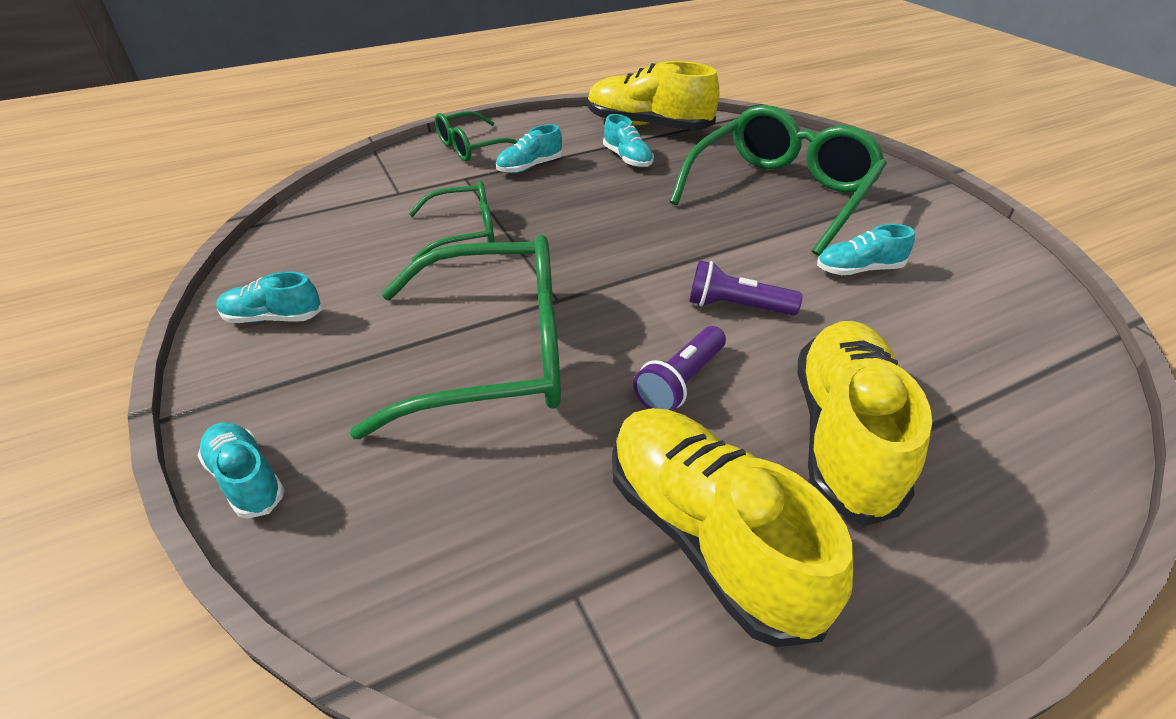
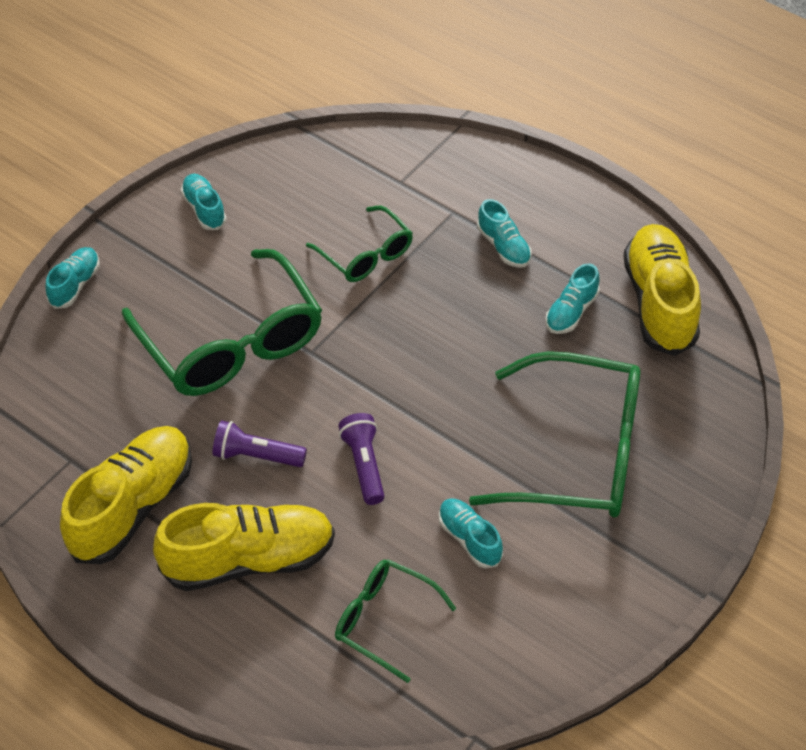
camera: 65 degrees right, 10 degrees up
green glasses [435,111,518,161] -> green glasses moved to [335,559,457,683]
turquoise shoe [496,124,562,173] -> turquoise shoe turned 150 degrees counterclockwise [477,199,532,268]

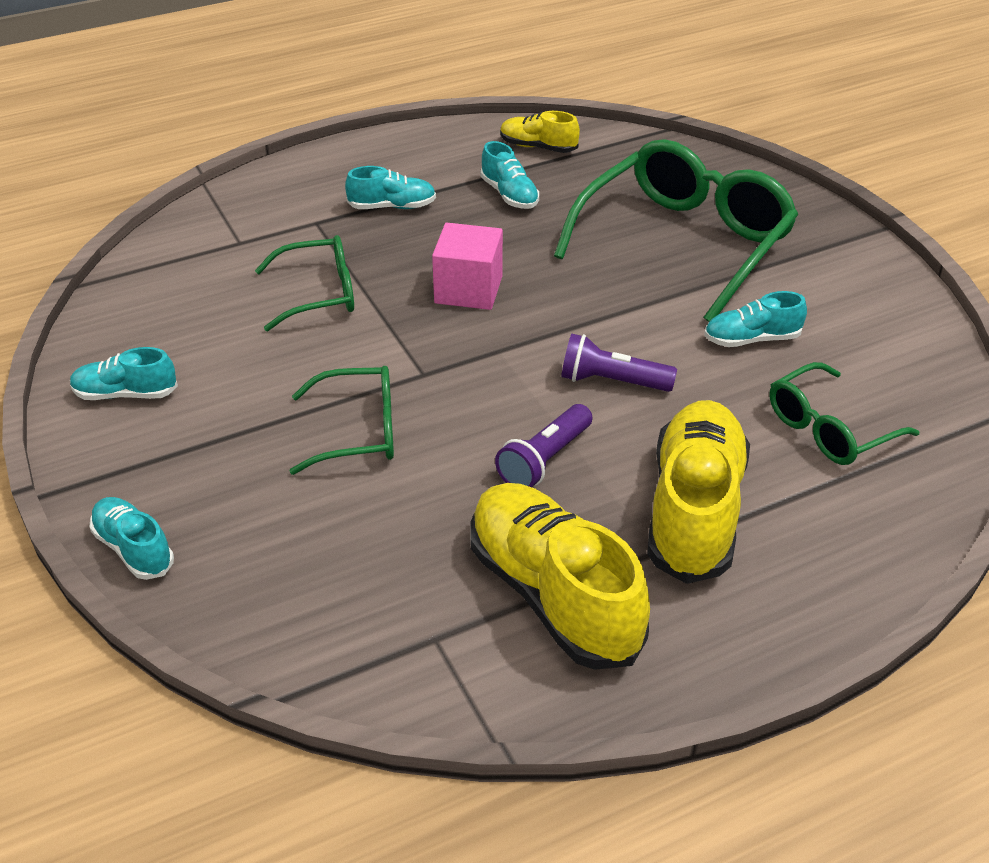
camera: 65 degrees left, 10 degrees down
green glasses [122,249,322,396] -> green glasses [289,366,394,475], size x0.54
yellow shoe [623,224,701,356] -> yellow shoe [500,111,580,153], size x0.51
none -> pink cube [432,223,503,310]

